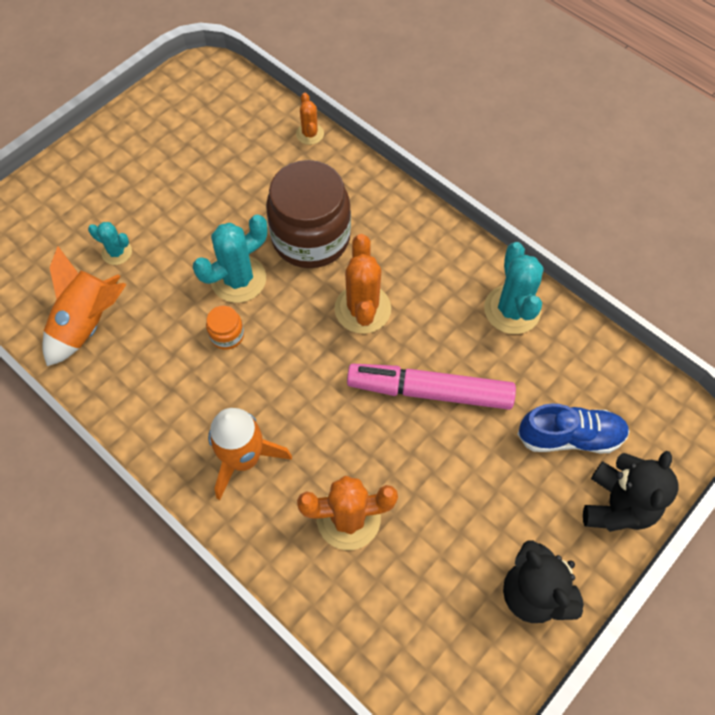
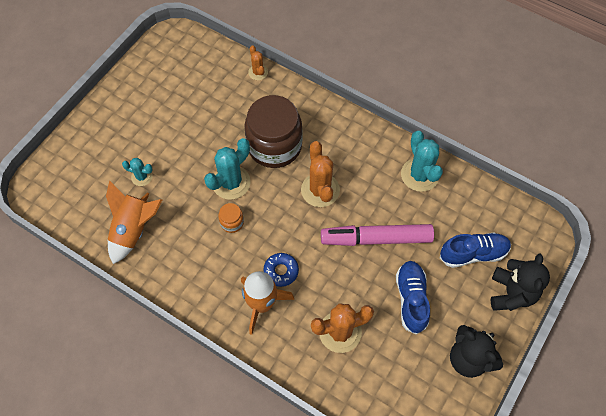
camera: 10 degrees left, 0 degrees up
none -> blue donut [263,253,299,287]
none -> blue shoe [396,261,430,335]

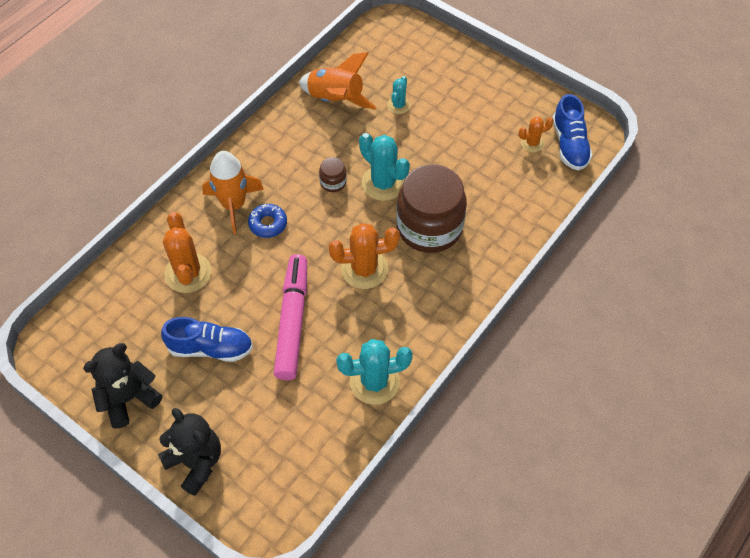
camera: 95 degrees right, 5 degrees down
orange jar [218,203,244,233] -> brown jar [319,157,347,192]
orange cactus [248,45,268,80] -> orange cactus moved to [519,117,554,152]
blue shoe [440,233,511,268] -> blue shoe moved to [552,94,593,171]
black teddy bear [491,253,550,311] -> black teddy bear turned 150 degrees counterclockwise [158,408,221,496]

